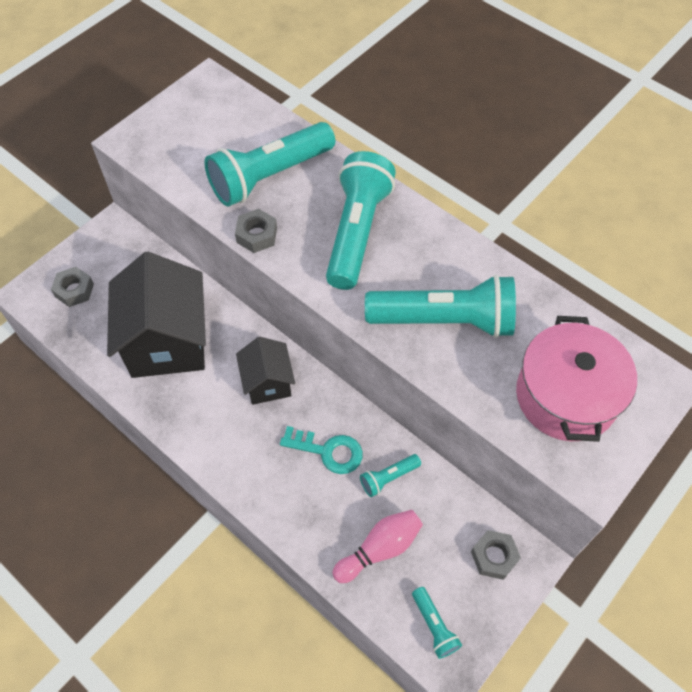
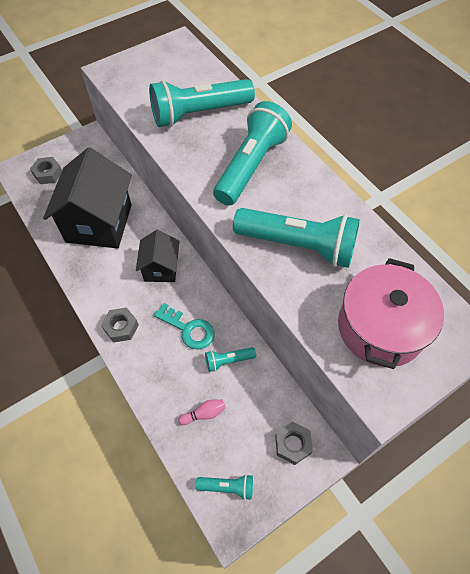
camera: 15 degrees right, 0 degrees up
grey nut [235,209,277,253] -> grey nut moved to [101,307,139,343]
pink bowling pin [332,510,423,583] -> pink bowling pin [178,400,226,425], size x0.59
turquoise flashlight [412,587,462,659] -> turquoise flashlight turned 75 degrees counterclockwise [196,474,253,500]

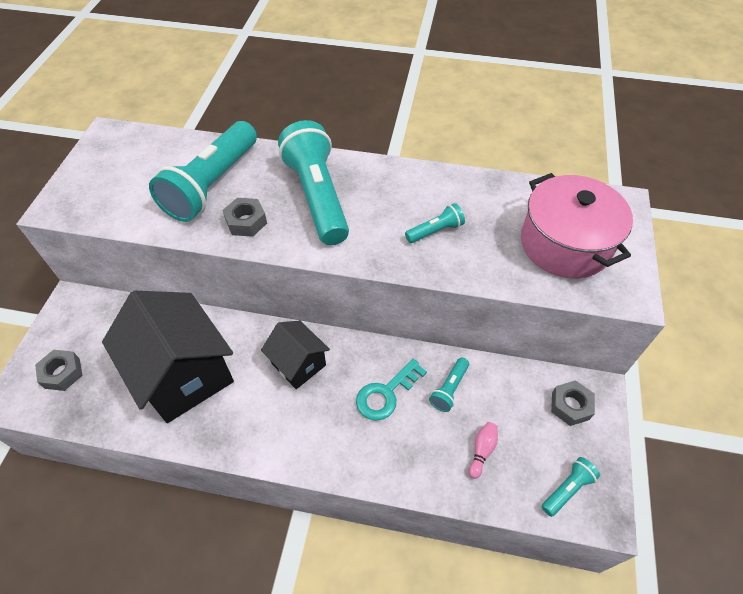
camera: 45 degrees left, 5 degrees down
grey nut [101,307,139,343] -> grey nut moved to [223,198,267,237]
turquoise key [154,303,214,349] -> turquoise key turned 150 degrees clockwise [356,359,427,421]
turquoise flashlight [233,208,360,268] -> turquoise flashlight [405,203,465,243], size x0.44

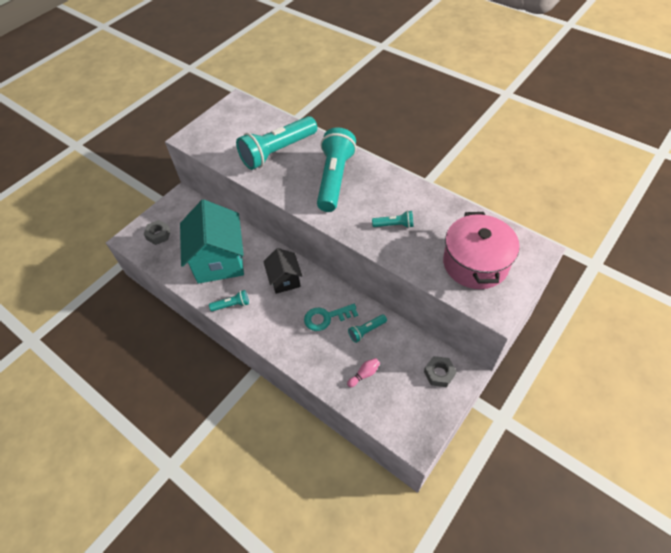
camera: 30 degrees right, 0 degrees up
black house [102,291,234,423] -> turquoise house [180,199,244,284]
grey nut [223,198,267,237] -> none
turquoise flashlight [542,457,600,517] -> turquoise flashlight moved to [209,290,249,311]

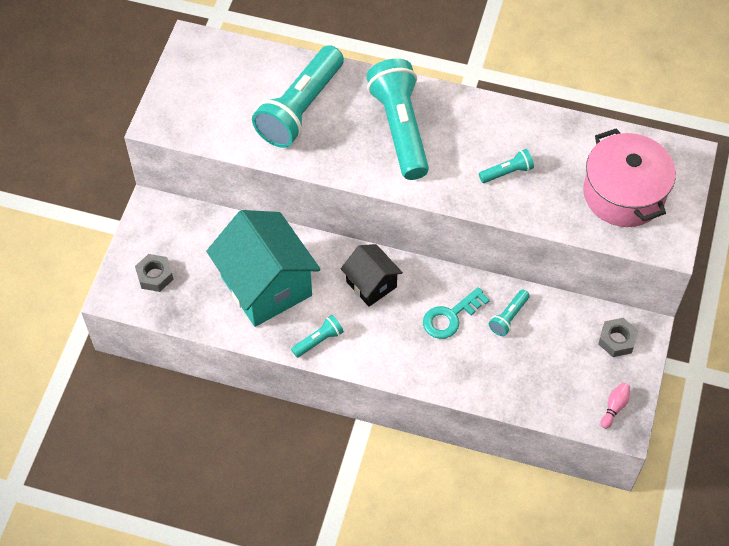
camera: 25 degrees left, 5 degrees up
pink bowling pin [347,358,380,387] -> pink bowling pin moved to [601,383,630,429]

